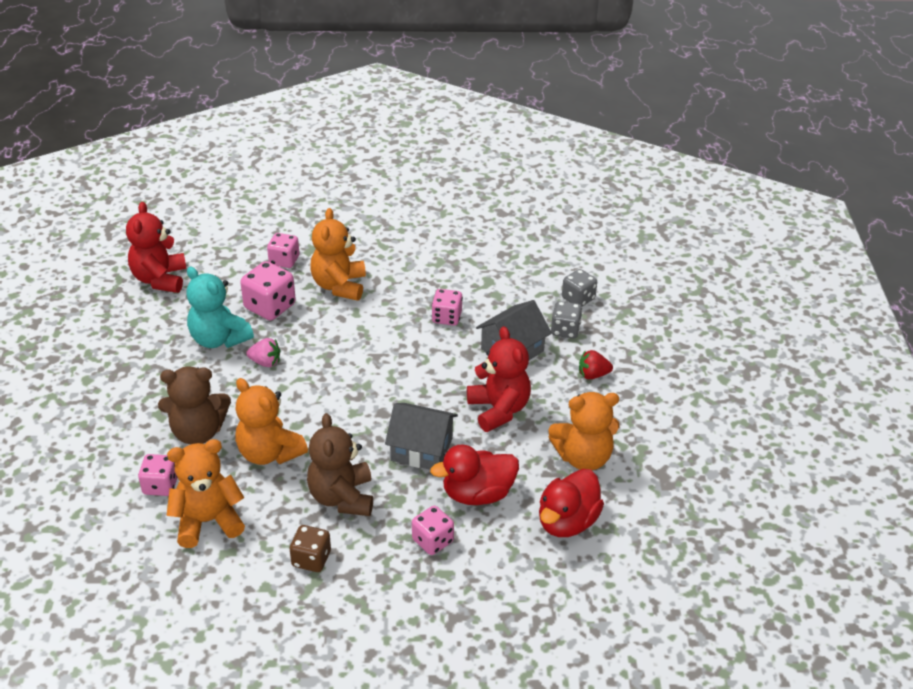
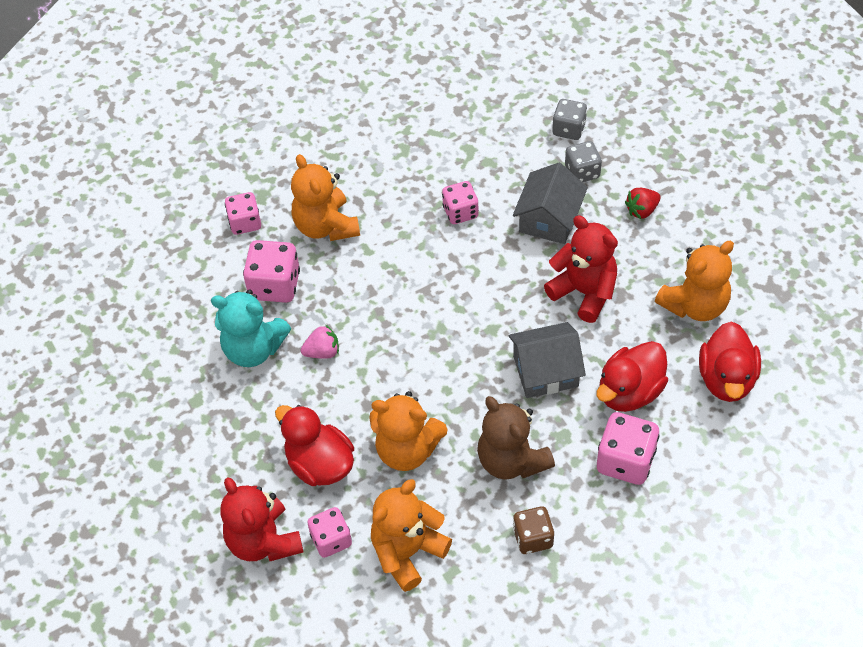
camera: 25 degrees left, 15 degrees up
red teddy bear [126,202,187,293] -> red teddy bear moved to [221,477,303,561]
brown teddy bear [158,366,231,445] -> red duck [275,405,354,486]
pink dice [412,506,454,555] -> pink dice [597,412,660,485], size x1.51

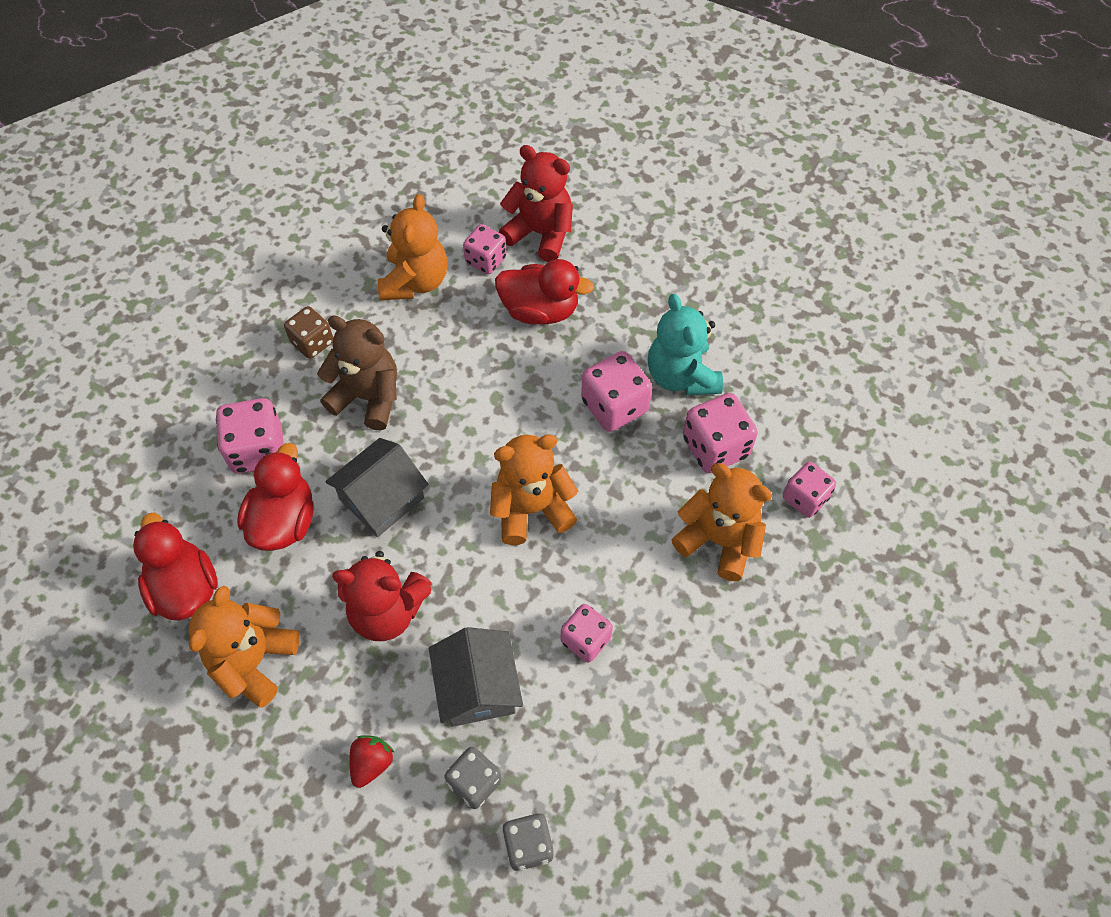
camera: 145 degrees right, 5 degrees up
turquoise teddy bear [211,289,291,367] -> turquoise teddy bear turned 90 degrees counterclockwise [648,294,723,395]
pink strawberry [301,325,339,359] -> pink dice [581,351,652,432]
orange teddy bear [369,391,447,471] -> orange teddy bear moved to [490,434,578,545]

